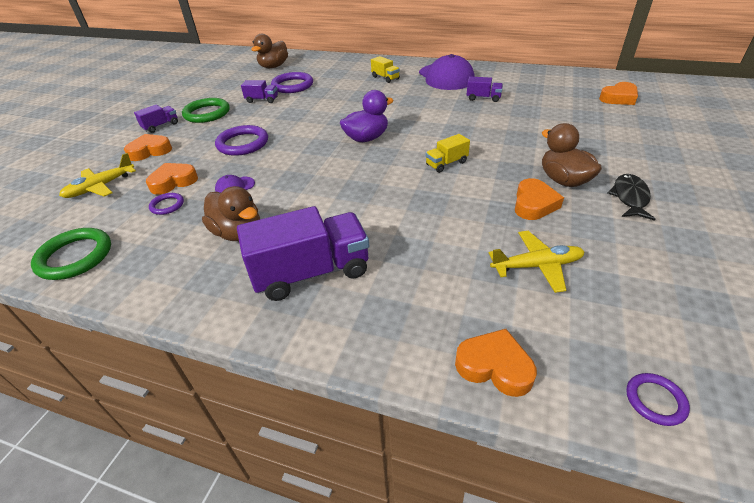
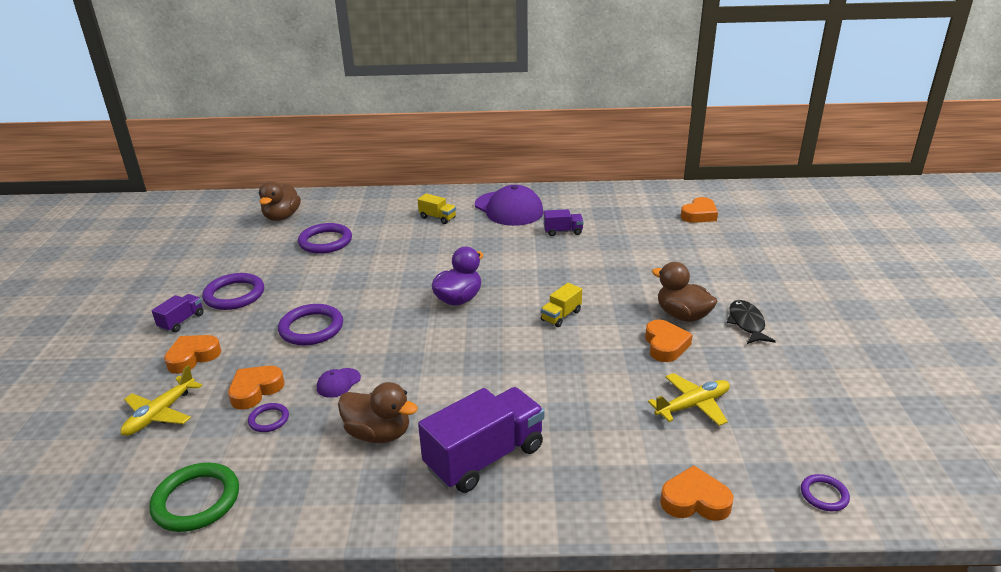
camera: 20 degrees left, 10 degrees down
green ring [182,98,230,123] -> purple ring [202,273,264,310]
purple truck [241,80,278,103] -> none

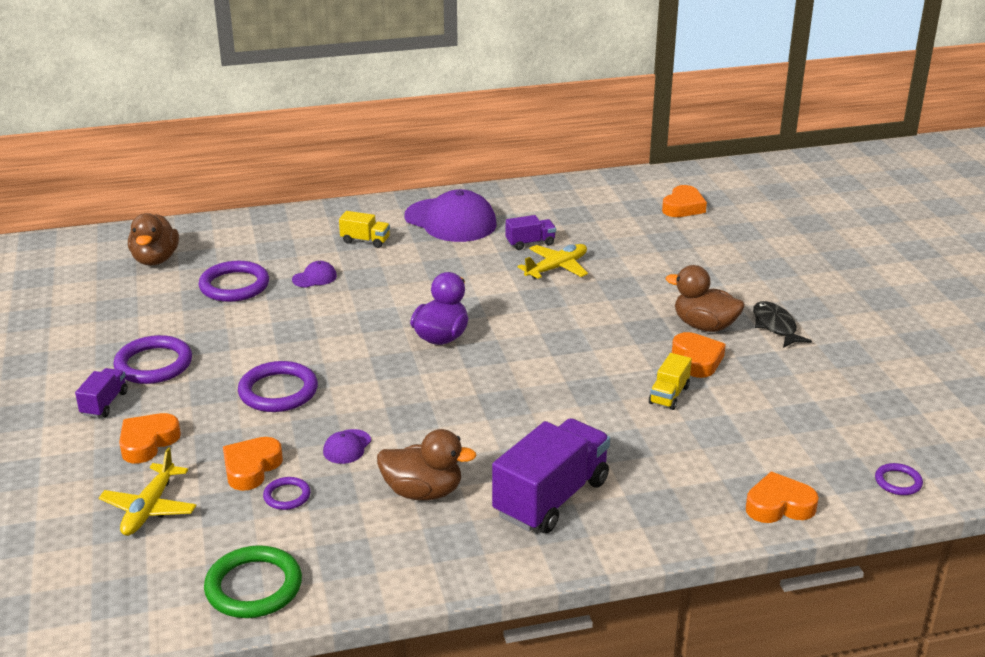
camera: 15 degrees left, 0 degrees up
yellow truck [541,283,582,327] -> yellow truck moved to [649,353,692,410]
yellow plane [648,373,730,426] -> yellow plane moved to [517,244,588,279]
none -> purple cap [292,261,337,288]

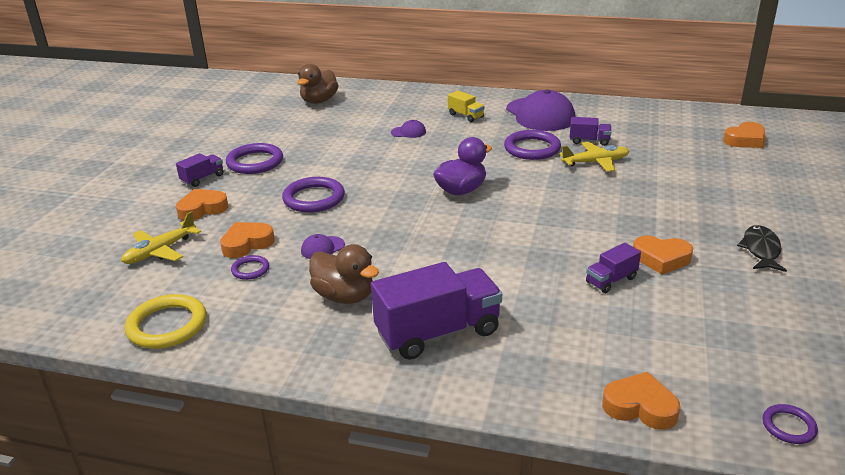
camera: 30 degrees right, 0 degrees up
purple ring [198,261,269,302] -> purple ring moved to [504,130,561,160]
green ring [204,545,302,618] -> yellow ring [125,294,206,349]
yellow truck [649,353,692,410] -> purple truck [586,243,641,293]
brown duck [666,265,745,332] -> none
orange heart [672,332,726,378] -> orange heart turned 90 degrees clockwise [633,236,693,274]

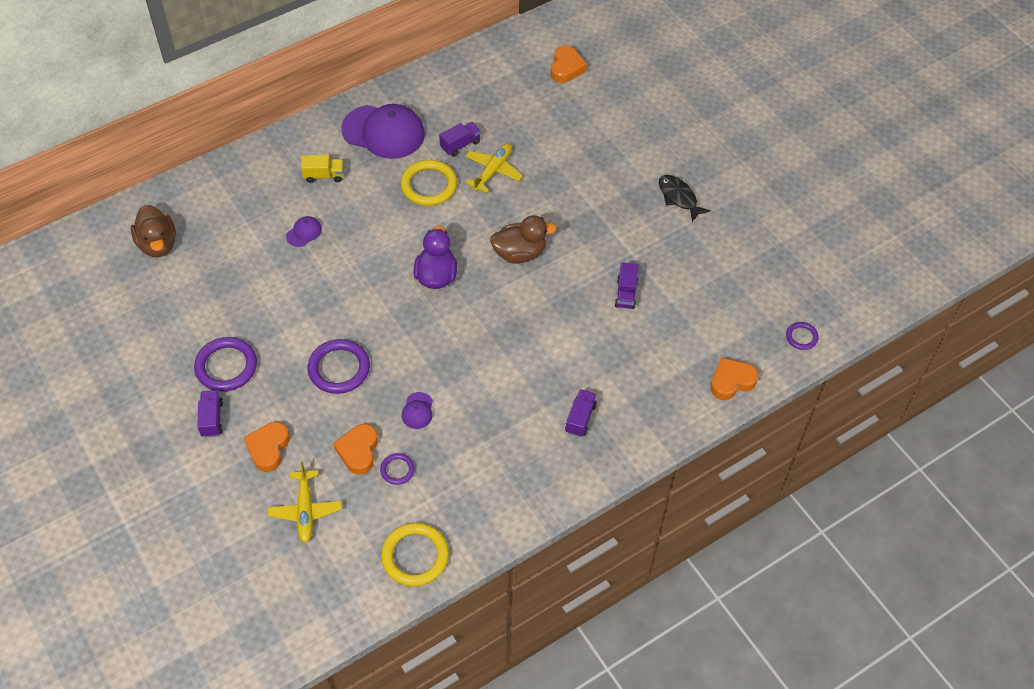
camera: 50 degrees left, 25 degrees up
brown duck [309,244,379,304] -> brown duck moved to [490,215,557,264]
purple truck [371,262,502,360] -> purple truck [565,389,597,437], size x0.49
purple ring [504,130,561,160] -> yellow ring [400,160,457,206]
orange heart [633,236,693,274] -> none

